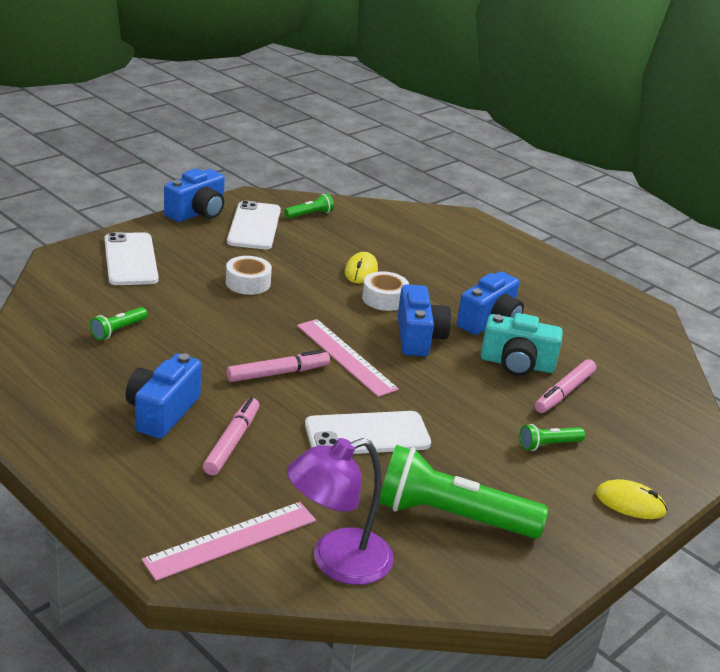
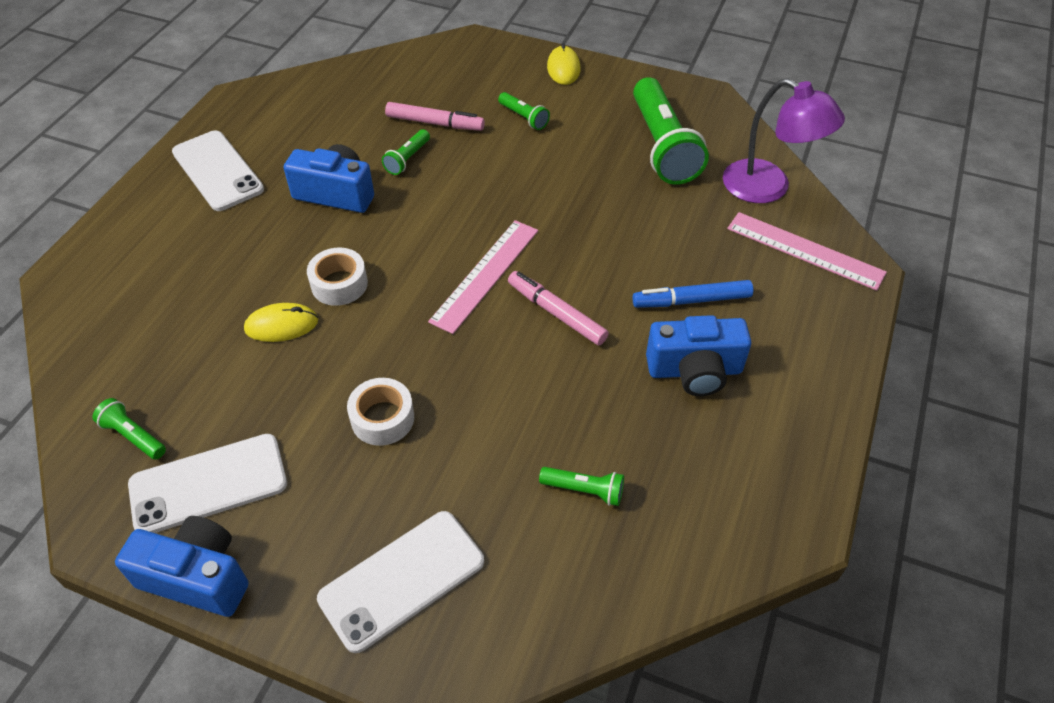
camera: 110 degrees left, 20 degrees up
pink marker [203,397,259,475] -> blue marker [633,280,753,308]
white phone [305,411,431,454] -> white phone moved to [172,130,264,211]
blue camera [398,284,451,356] -> none
turquoise camera [481,313,563,376] -> green flashlight [382,129,430,175]

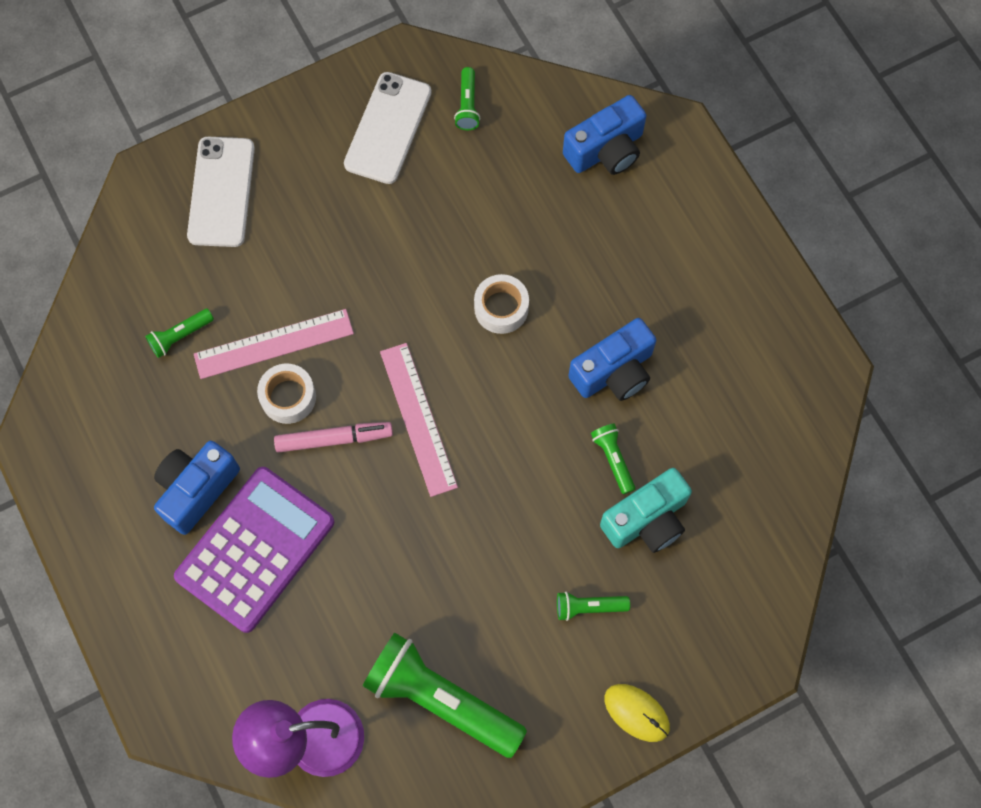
camera: 130 degrees right, 20 degrees up
green flashlight [92,398,166,459] -> green flashlight turned 105 degrees clockwise [454,67,480,130]
blue camera [115,516,249,617] -> blue camera moved to [563,95,646,175]
white phone [172,130,264,211] -> none
yellow mouse [244,303,318,342] -> none
white tape [347,378,414,446] -> white tape moved to [257,364,316,424]
pink marker [385,102,485,131] -> turquoise camera [600,468,692,553]
blue marker [633,280,753,308] -> purple calculator [174,467,334,633]
pink ruler [727,212,887,291] -> pink ruler moved to [194,309,354,379]

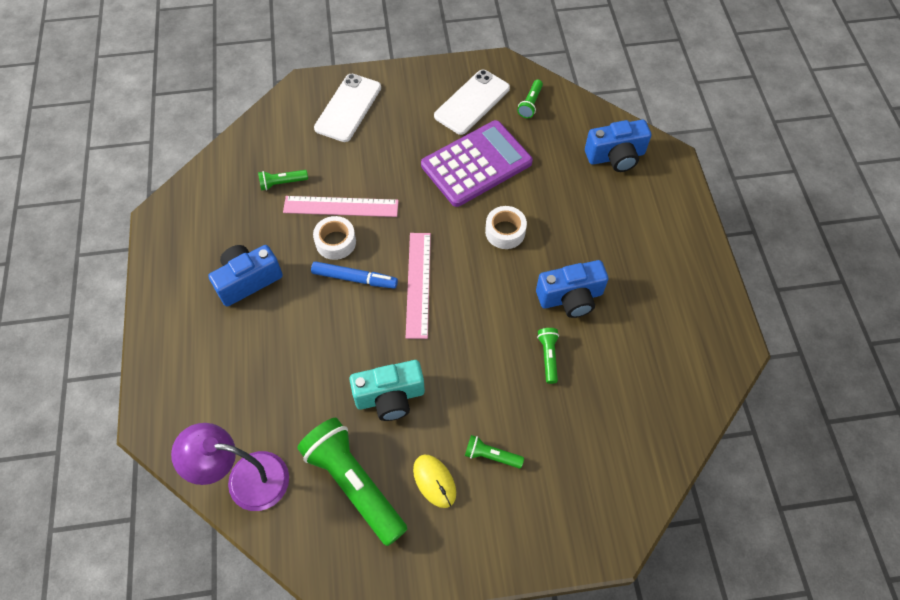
camera: 20 degrees right, 10 degrees down
purple calculator [174,467,334,633] -> purple calculator moved to [421,120,533,207]
pink marker [274,422,393,453] -> blue marker [311,261,398,289]
turquoise camera [600,468,692,553] -> turquoise camera moved to [349,360,425,421]
yellow mouse [604,684,670,742] -> yellow mouse moved to [413,455,456,508]

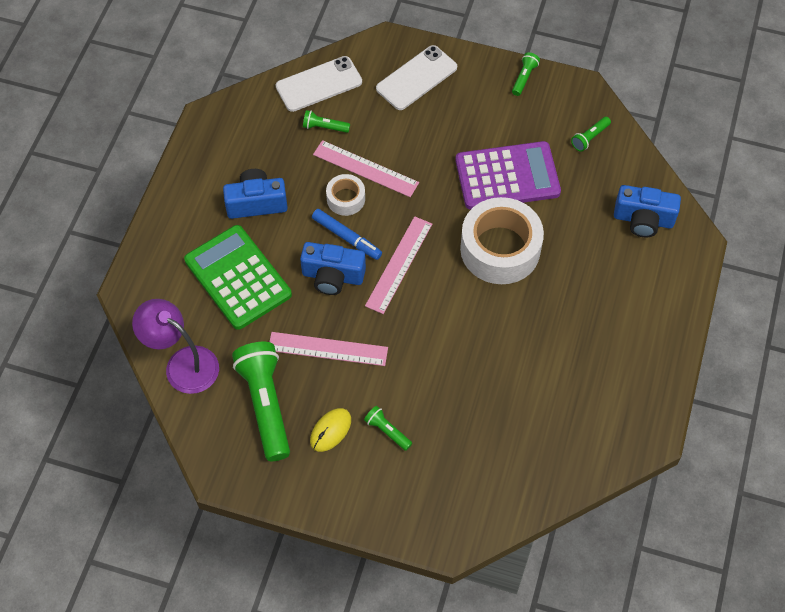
camera: 25 degrees right, 0 degrees up
turquoise camera [349,360,425,421] -> pink ruler [269,332,388,366]
yellow mouse [413,455,456,508] -> yellow mouse turned 45 degrees clockwise [310,408,351,452]
white phone [434,70,510,135] -> white phone moved to [276,56,362,112]
white tape [485,206,527,249] -> white tape [460,197,544,284], size x2.03
blue camera [536,260,608,318] -> blue camera moved to [300,242,366,295]
green flashlight [537,328,559,384] -> green flashlight moved to [512,52,540,96]
none -> green calculator [184,225,292,330]

